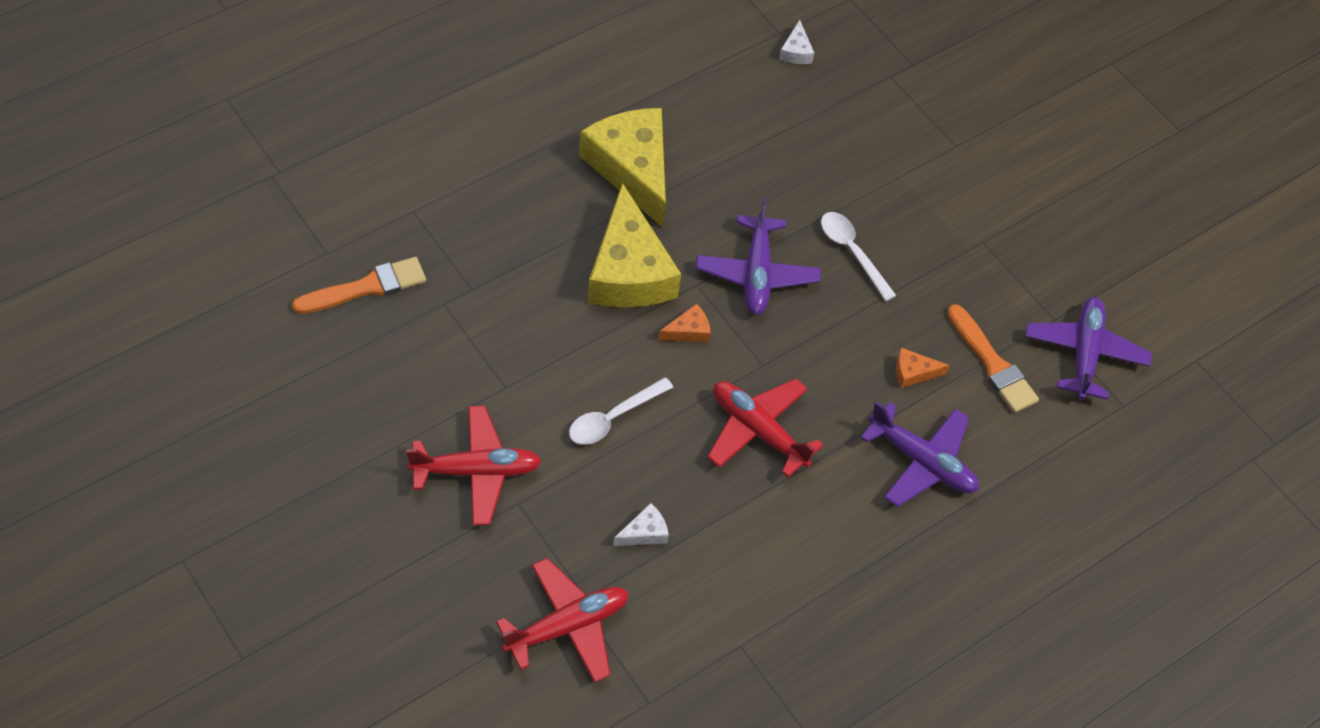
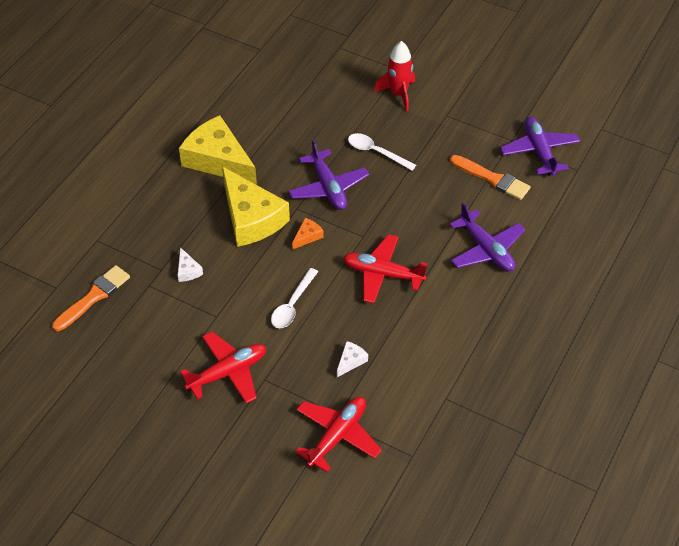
camera: 20 degrees left, 5 degrees down
white cheese [779,20,814,64] -> white cheese moved to [178,247,203,282]
purple plane [860,401,979,507] -> purple plane turned 45 degrees clockwise [449,203,525,271]
orange cheese [896,348,950,388] -> none
none -> red rocket [374,41,415,112]

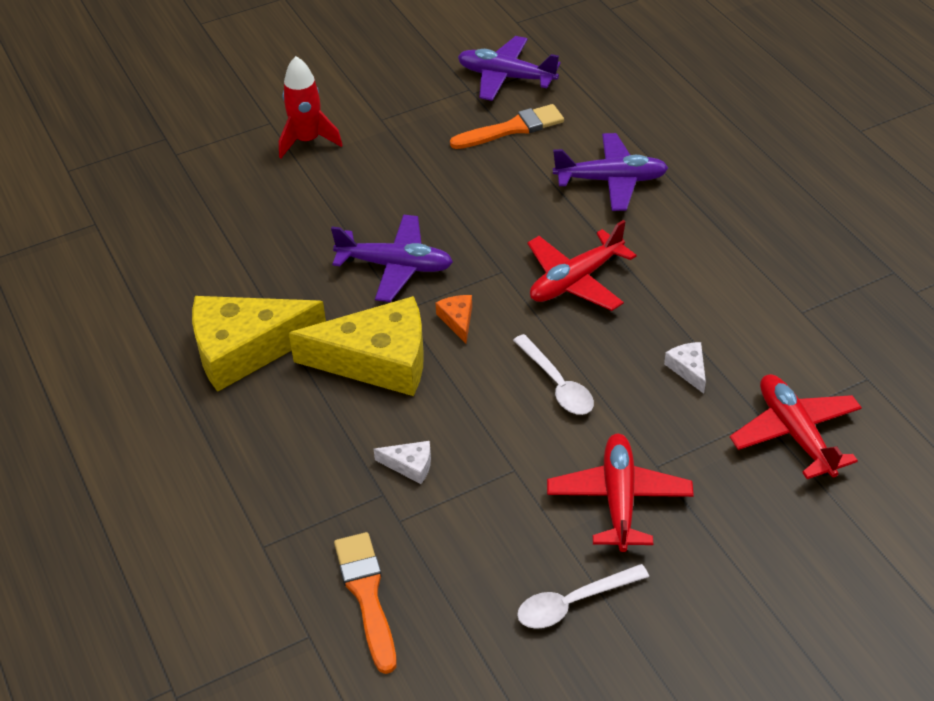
camera: 55 degrees left, 5 degrees down
white spoon [348,133,416,171] -> white spoon moved to [517,564,649,629]

